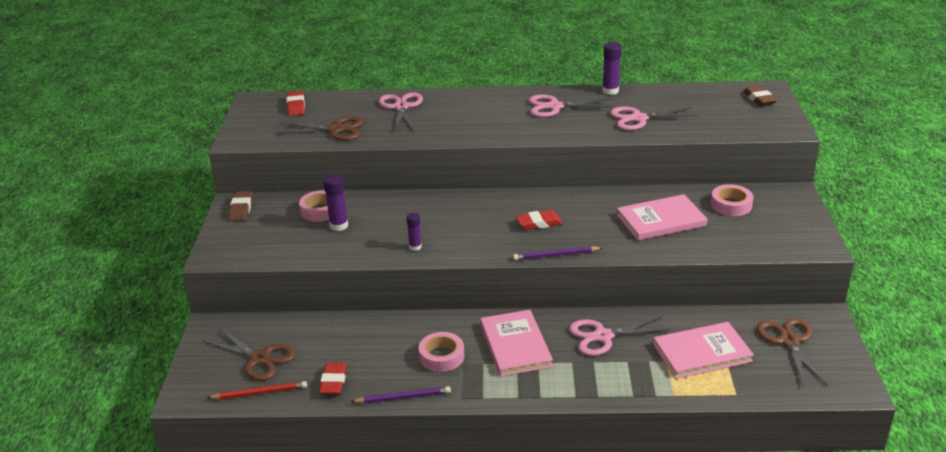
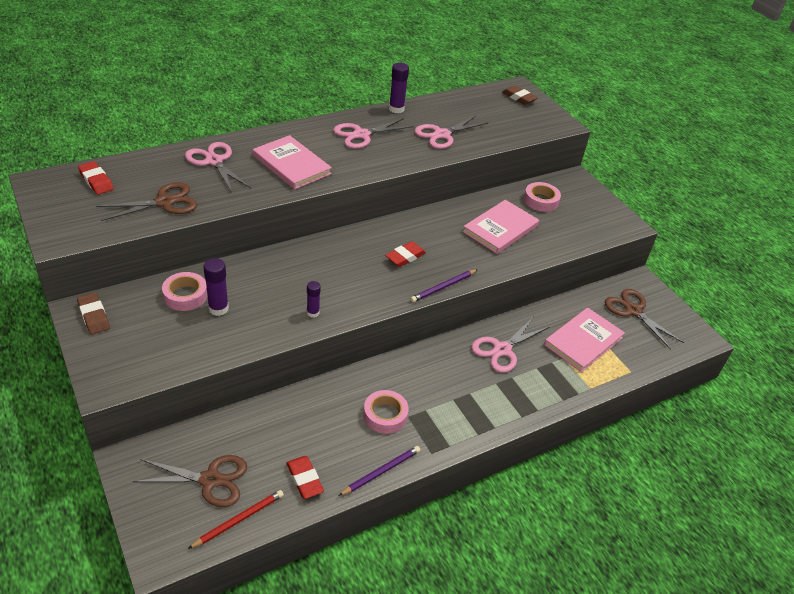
camera: 35 degrees left, 10 degrees up
pink book [480,310,553,377] -> pink book moved to [253,135,332,190]

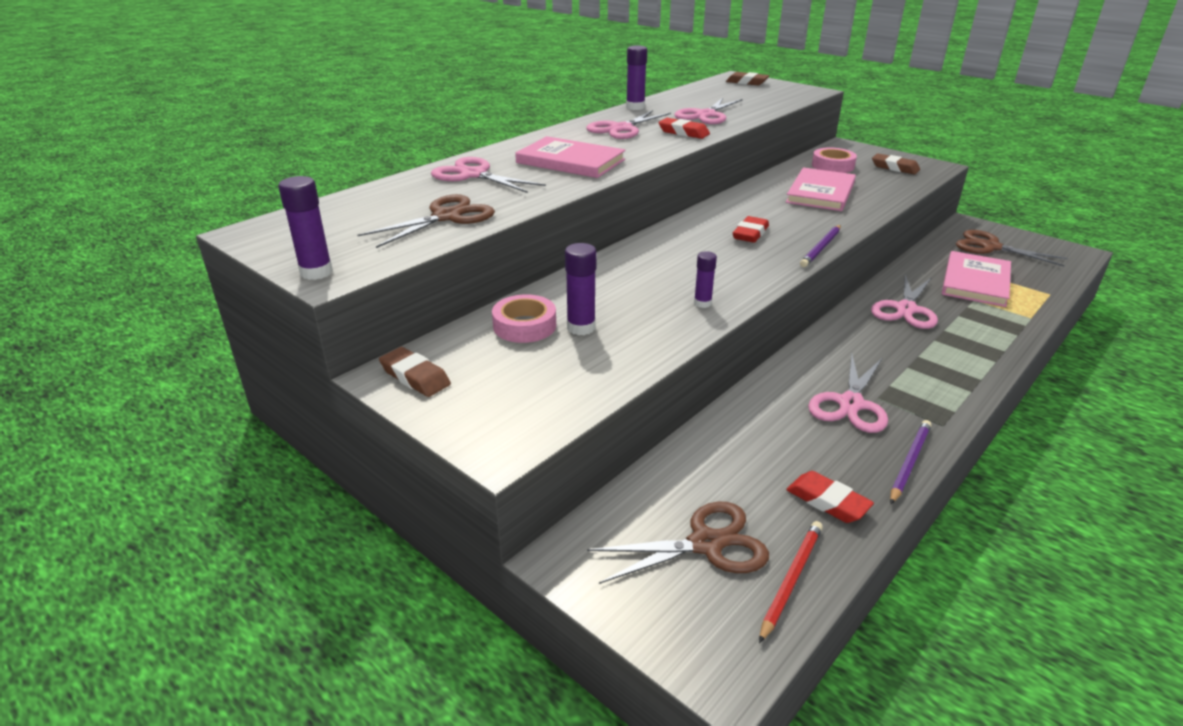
camera: 15 degrees left, 10 degrees down
red eraser [78,161,114,195] -> red eraser moved to [658,118,710,139]
pink tape [363,390,409,434] -> pink scissors [808,353,888,433]
none -> purple glue stick [278,176,333,280]
none -> brown eraser [872,153,920,175]

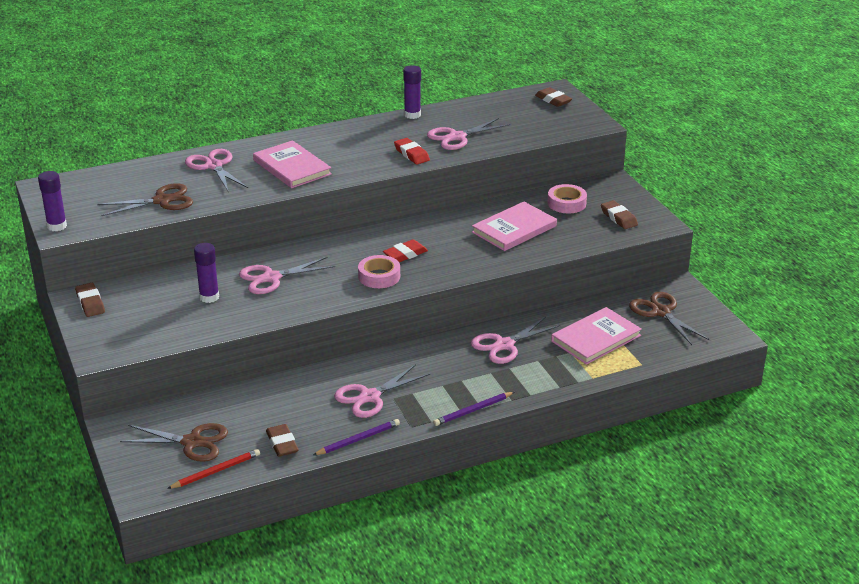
camera: 25 degrees right, 0 degrees up
pink tape [492,295,556,343] -> pink tape moved to [358,255,400,288]
pink scissors [586,110,671,139] -> pink scissors moved to [239,257,335,294]
purple glue stick [694,251,717,308] -> none
red eraser [786,471,874,523] -> brown eraser [266,424,299,457]
purple pencil [800,225,841,267] -> purple pencil moved to [433,392,514,426]

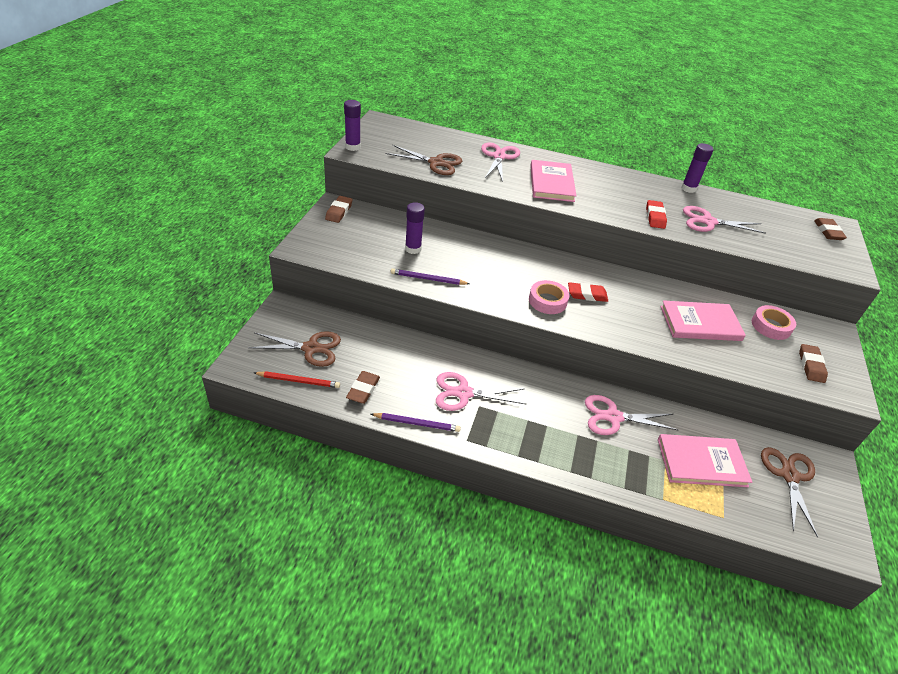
camera: 35 degrees right, 10 degrees up
brown scissors [120,423,228,462] -> brown scissors turned 45 degrees counterclockwise [248,331,341,367]
pink scissors [239,257,335,294] -> none
purple pencil [433,392,514,426] -> purple pencil moved to [391,268,470,285]

